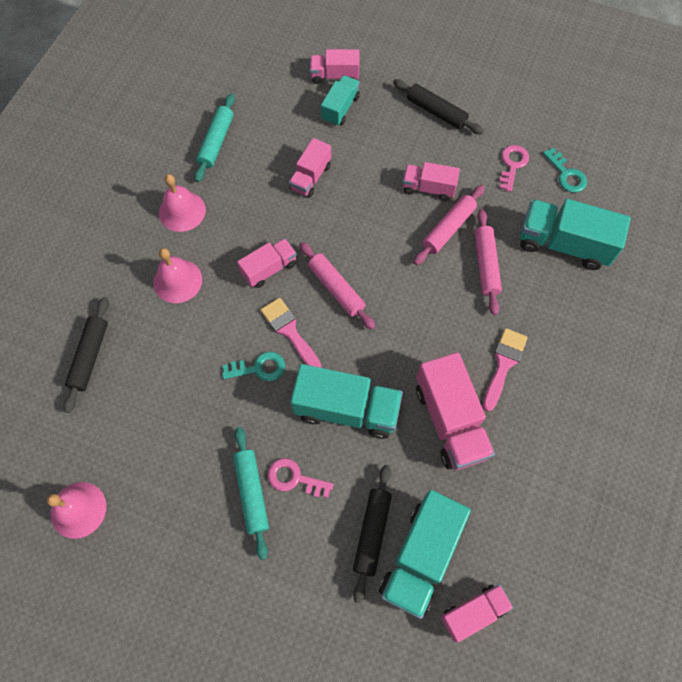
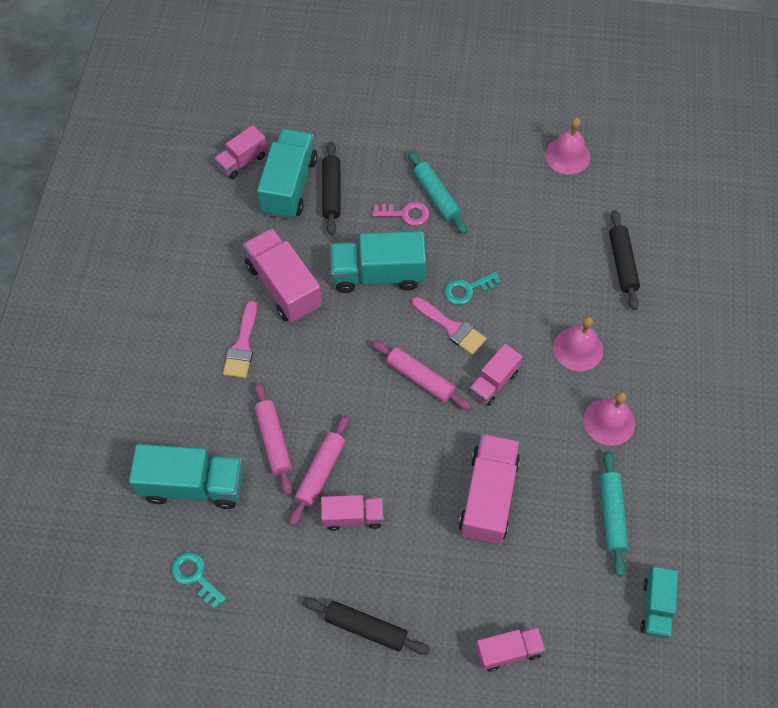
camera: 165 degrees right, 5 degrees down
pink truck [289,138,331,198] -> pink truck [459,433,520,545], size x1.70
turquoise truck [321,75,360,126] -> turquoise truck moved to [640,567,678,638]
pink key [499,145,529,192] -> none

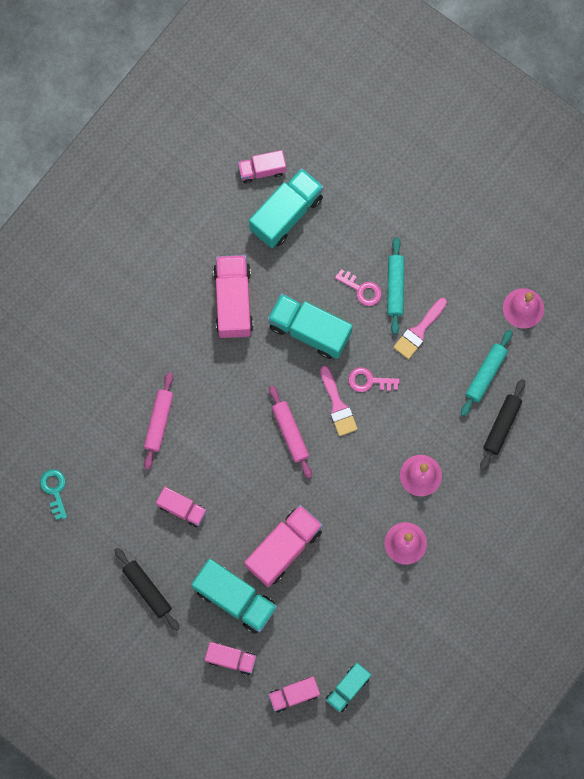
camera: 30 degrees right, 15 degrees up
turquoise truck [129,444,243,509] -> turquoise truck moved to [191,559,277,634]
pink brush [223,301,257,378] -> pink brush moved to [393,298,447,359]
pink rolling pin [289,415,350,526] -> none
black rolling pin [322,141,341,235] -> none
turquoise key [444,272,501,305] -> pink key [348,367,400,392]
pink truck [469,344,523,406] -> pink truck moved to [268,677,320,713]
turquoise rolling pin [600,451,628,576] -> turquoise rolling pin moved to [461,330,513,416]

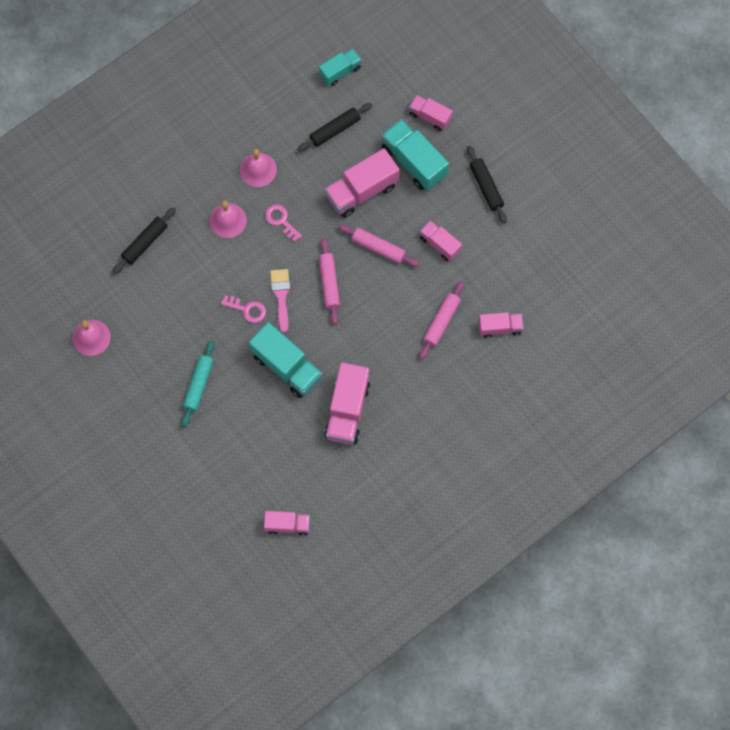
camera: 165 degrees left, 5 degrees down
turquoise key [40,469,67,520] -> none
turquoise truck [249,168,324,248] -> none
pink truck [268,677,320,713] -> pink truck moved to [479,312,524,338]
pink key [335,269,382,306] -> pink key moved to [265,204,302,242]
pink brush [393,298,447,359] -> none
turquoise rolling pin [461,330,513,416] -> none
none -> black rolling pin [298,103,372,152]
none -> pink rolling pin [338,224,420,267]

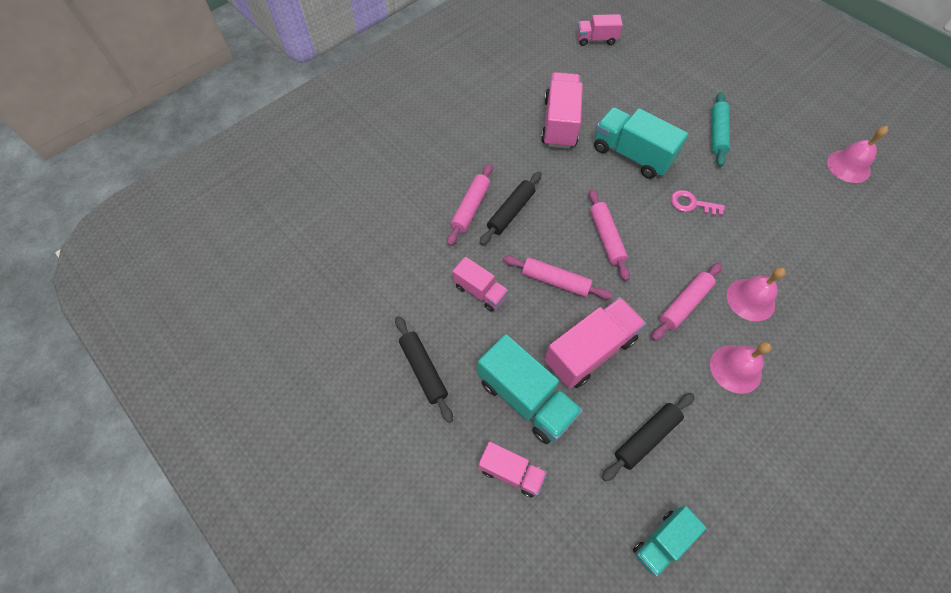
camera: 175 degrees right, 10 degrees down
black rolling pin [112,207,176,274] -> black rolling pin moved to [480,172,542,245]
pink key [265,204,302,242] -> pink rolling pin [652,263,722,341]
pink brush [270,269,290,333] -> none
pink truck [479,312,524,338] -> none

